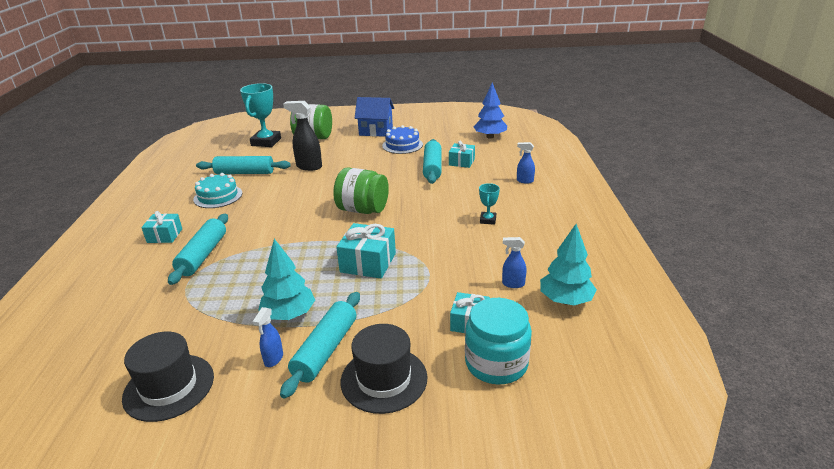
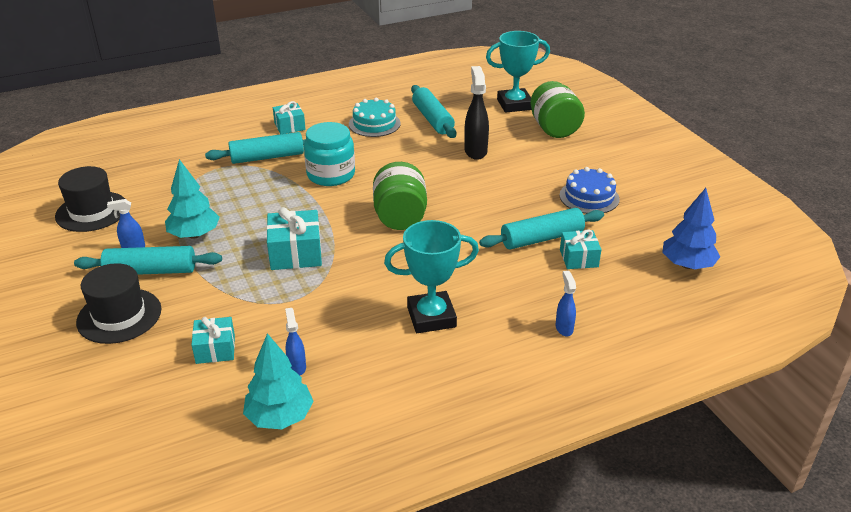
camera: 65 degrees right, 5 degrees up
blue house [355,97,394,137] -> none
turquoise jar [465,298,532,384] -> turquoise jar moved to [304,122,355,186]
turquoise trophy [479,183,500,225] -> turquoise trophy [384,220,479,333], size x2.01

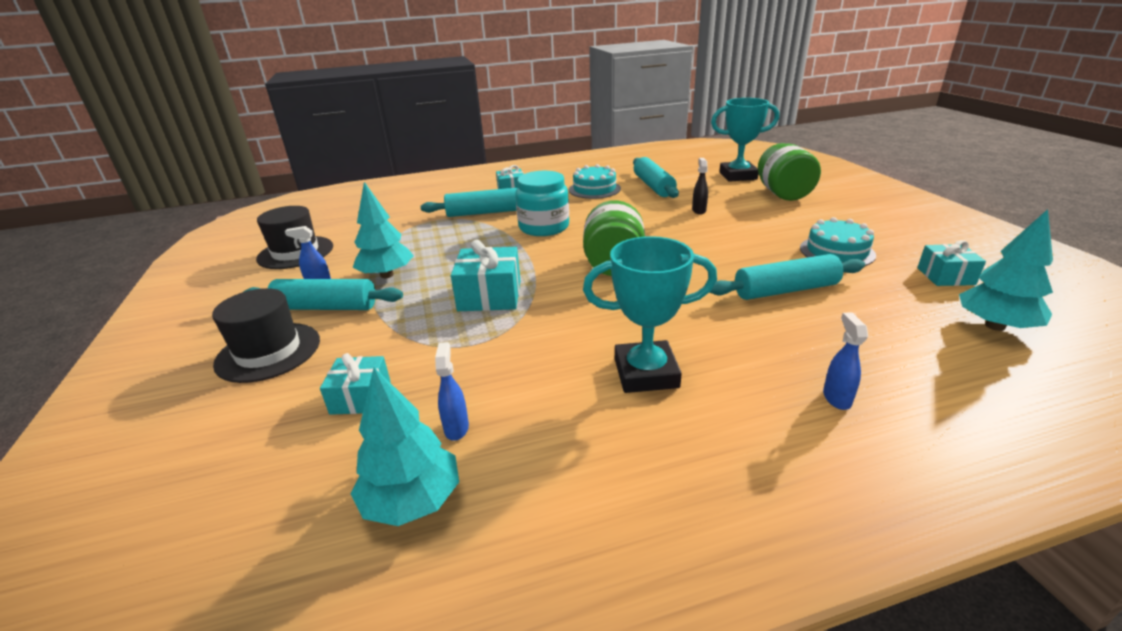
camera: 10 degrees right, 5 degrees down
black spray bottle [464,66,489,160] -> black spray bottle [692,158,708,214], size x0.57
blue cake [559,167,620,214] -> turquoise cake [800,217,876,266]
turquoise gift [560,230,602,269] -> turquoise gift moved to [917,240,986,286]
blue tree [662,188,720,269] -> turquoise tree [959,209,1053,331]

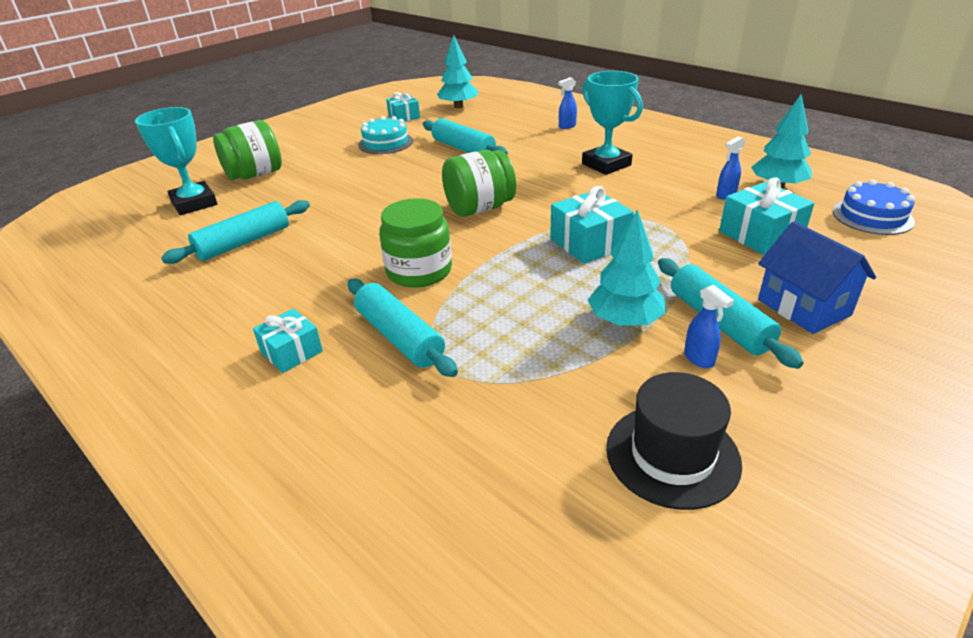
camera: 120 degrees left, 5 degrees up
black hat [212,288,320,383] -> blue house [758,221,876,334]
turquoise gift [320,353,391,415] -> turquoise gift [719,177,815,255], size x1.54
turquoise jar [515,171,569,236] -> green jar [379,198,452,288]
turquoise cake [569,164,621,199] -> none
black spray bottle [692,158,708,214] -> none
none -> blue cake [833,180,915,235]

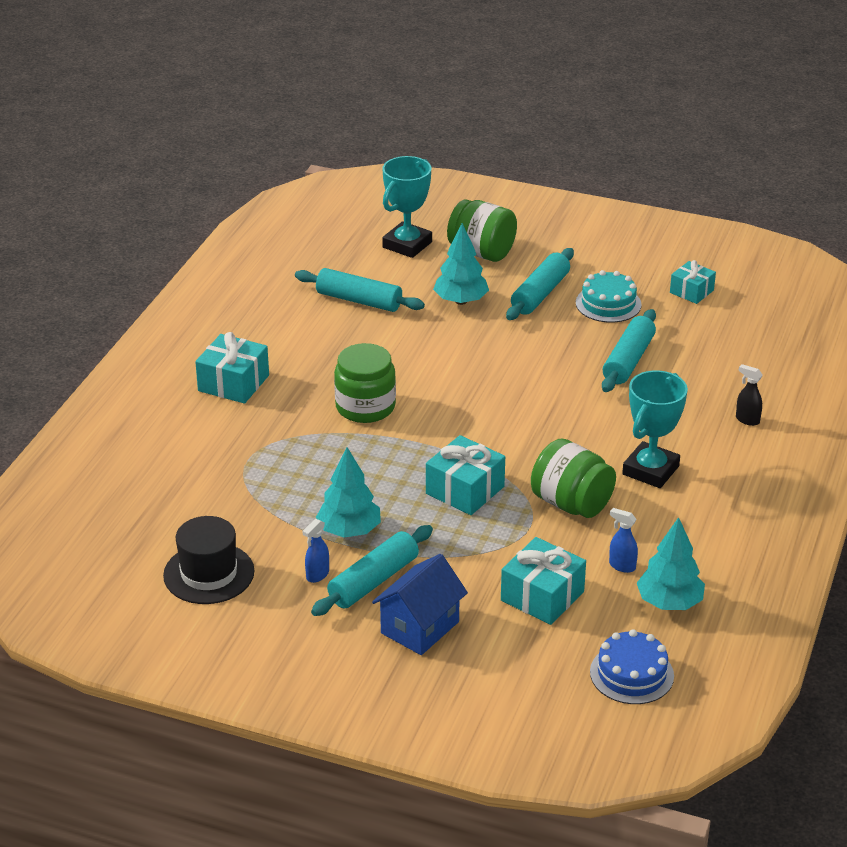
camera: 65 degrees right, 0 degrees up
turquoise gift [253,309,323,373] -> turquoise gift [195,332,269,404], size x1.54
turquoise rolling pin [348,279,458,377] -> turquoise rolling pin moved to [506,248,574,320]
turquoise tree [437,35,478,108] -> turquoise tree moved to [433,223,489,305]
green jar [442,150,516,217] -> green jar moved to [531,438,616,518]
blue spray bottle [558,77,577,129] -> black spray bottle [736,364,763,426]

